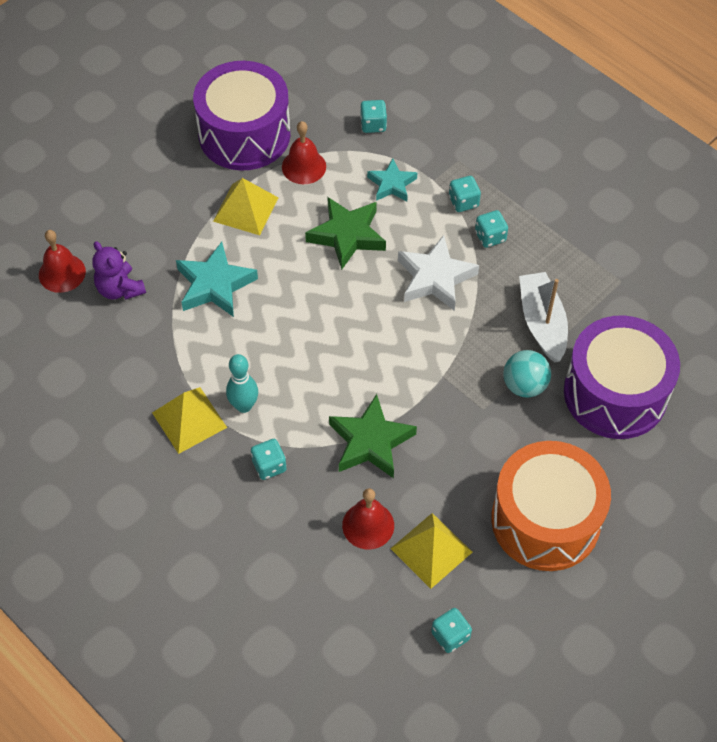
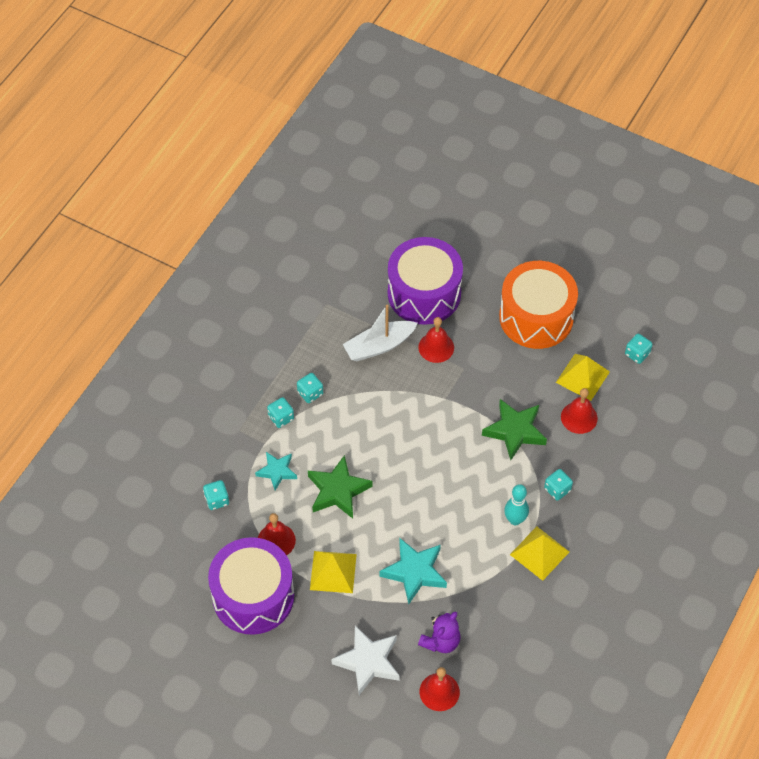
camera: 105 degrees left, 0 degrees up
white star [398,235,479,311] -> white star moved to [331,625,400,695]
turquoise ball [503,350,551,398] -> red bell [418,317,454,363]

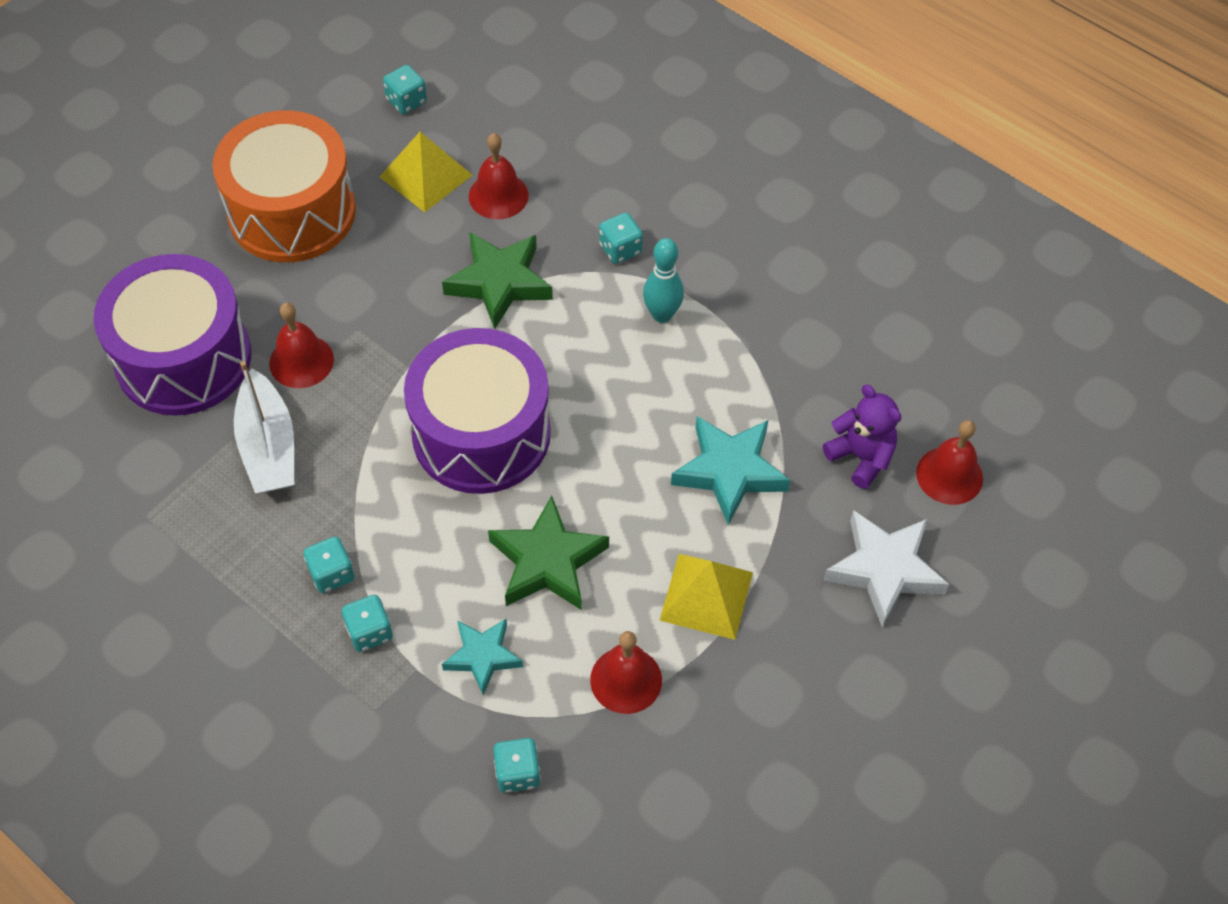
camera: 80 degrees left, 0 degrees up
purple drum [208,537,294,635] -> purple drum moved to [404,328,551,494]
yellow pyramid [510,526,569,581] -> none

